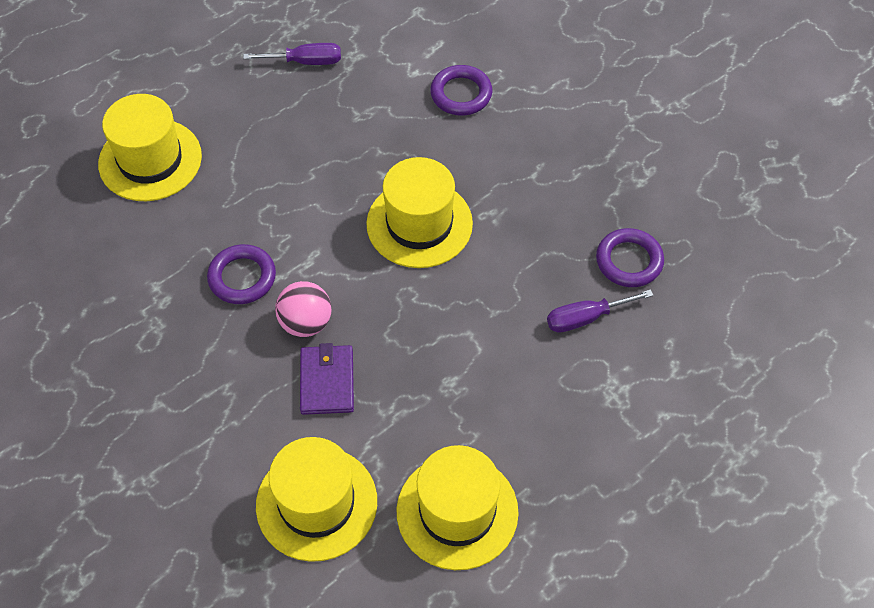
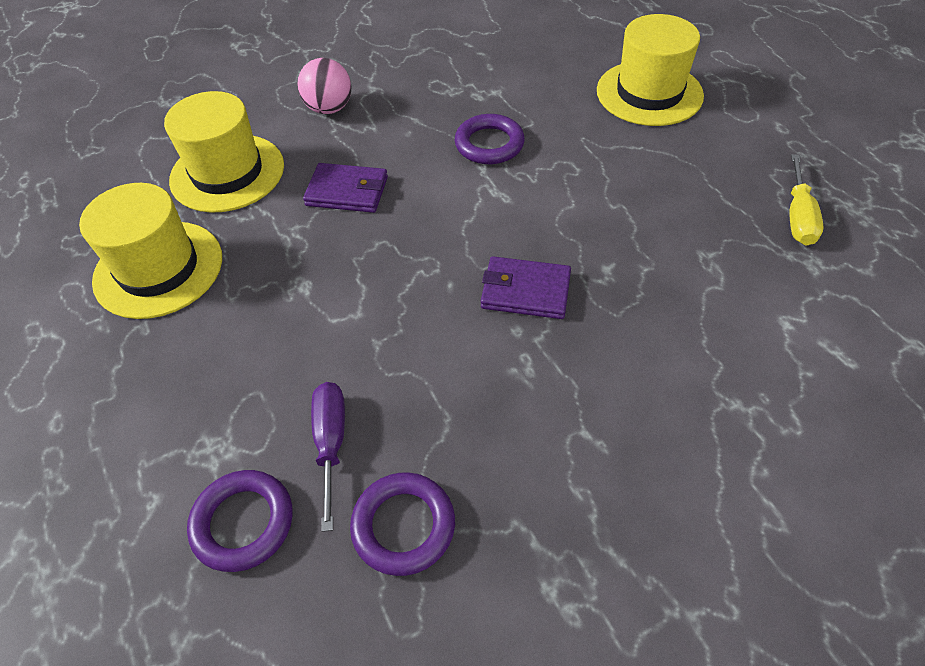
camera: 105 degrees right, 5 degrees down
purple screwdriver [243,43,341,65] -> yellow screwdriver [789,154,824,245]
pink ball [275,281,331,337] -> pink ball moved to [297,58,352,114]
yellow hat [366,157,473,268] -> purple wallet [481,256,571,319]
purple ring [430,65,492,115] -> purple ring moved to [187,470,293,572]

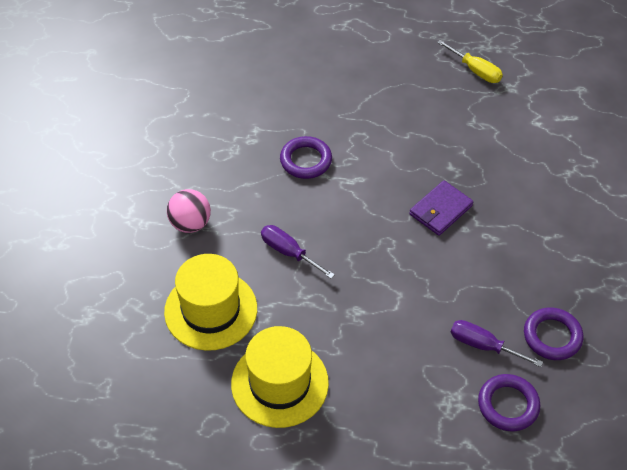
camera: 60 degrees left, 0 degrees up
purple wallet [303,163,388,213] -> purple screwdriver [261,225,335,279]
yellow hat [597,14,704,126] -> none

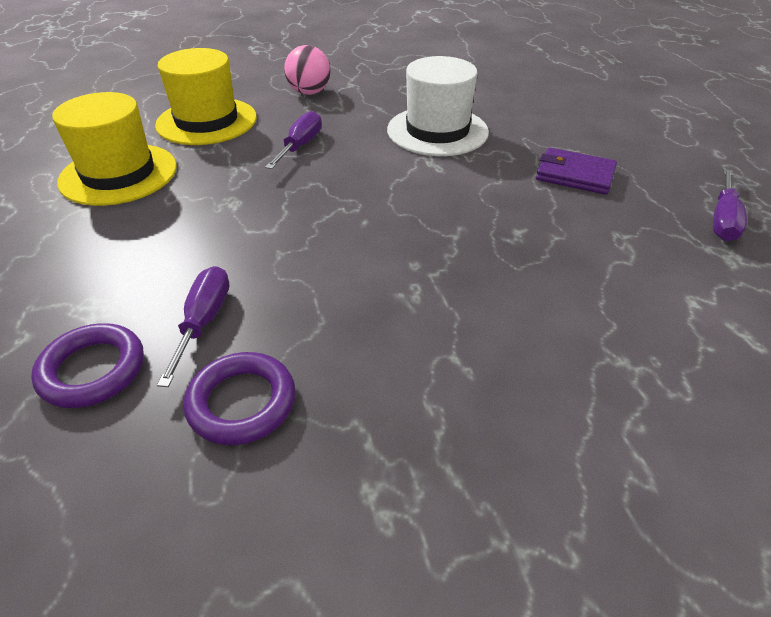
camera: 70 degrees right, 10 degrees down
purple ring [280,136,332,179] -> white hat [387,56,489,156]
purple wallet [409,180,473,236] -> purple wallet moved to [536,148,617,195]
yellow screwdriver [437,40,503,83] -> purple screwdriver [713,169,747,241]

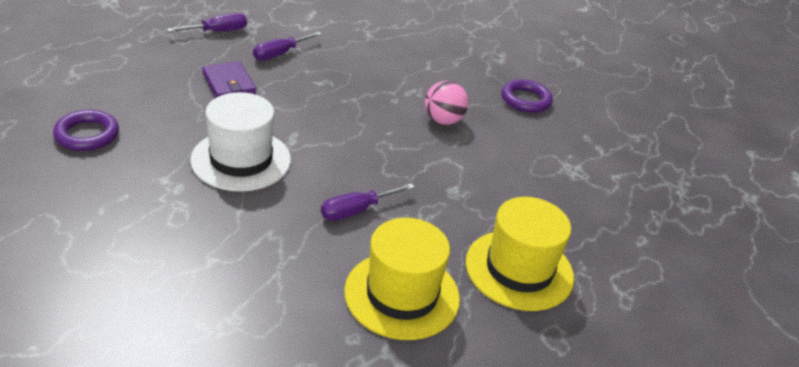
camera: 145 degrees left, 5 degrees down
purple ring [31,323,144,408] -> purple ring moved to [53,110,119,151]
purple screwdriver [157,266,229,387] -> purple screwdriver moved to [253,32,322,61]
pink ball [284,45,331,95] -> pink ball moved to [425,81,468,125]

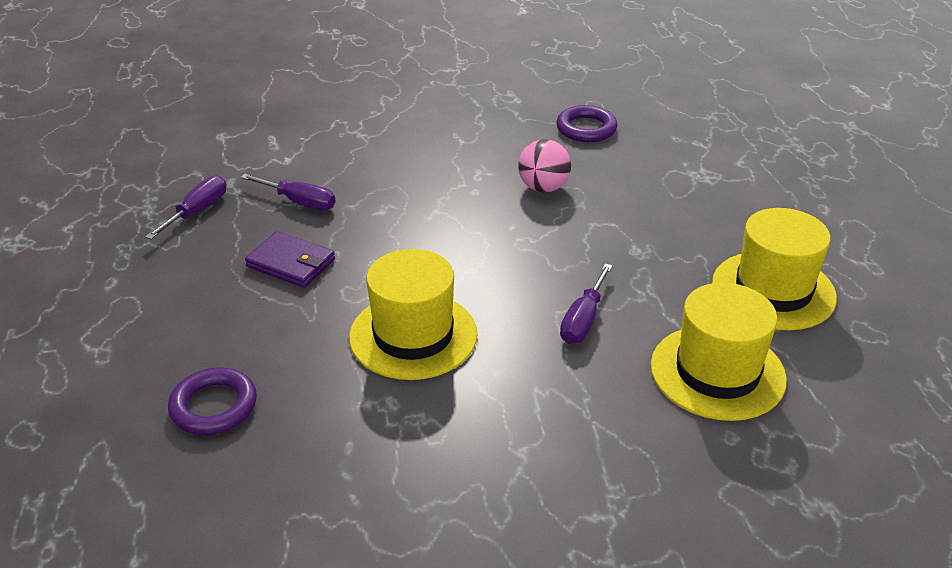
camera: 30 degrees left, 0 degrees up
white hat [190,92,291,191] -> yellow hat [349,249,478,380]
purple screwdriver [253,32,322,61] -> purple screwdriver turned 75 degrees counterclockwise [241,174,335,210]

